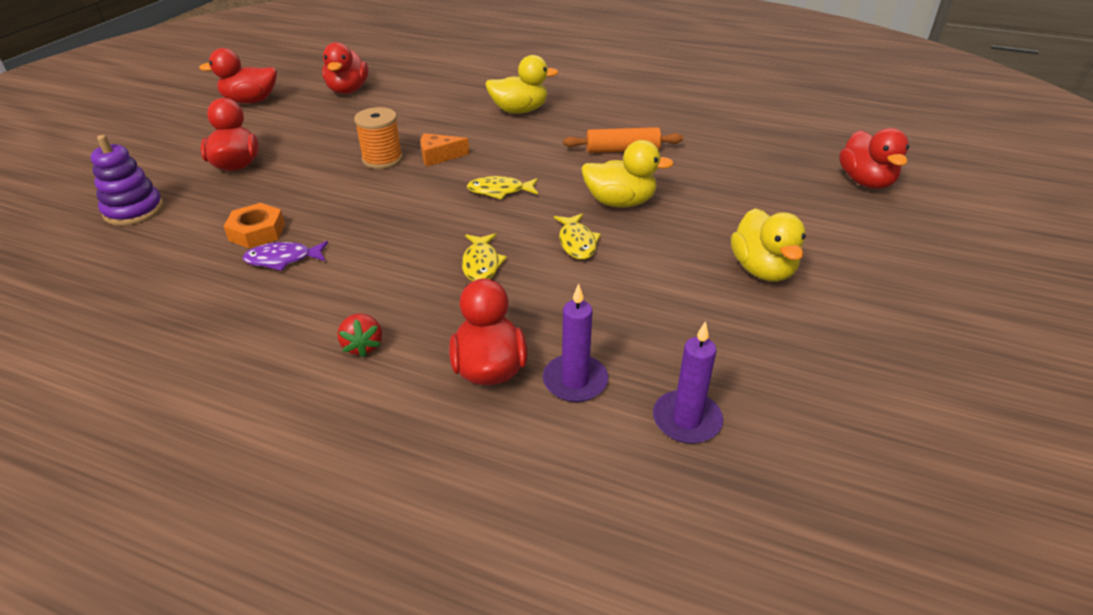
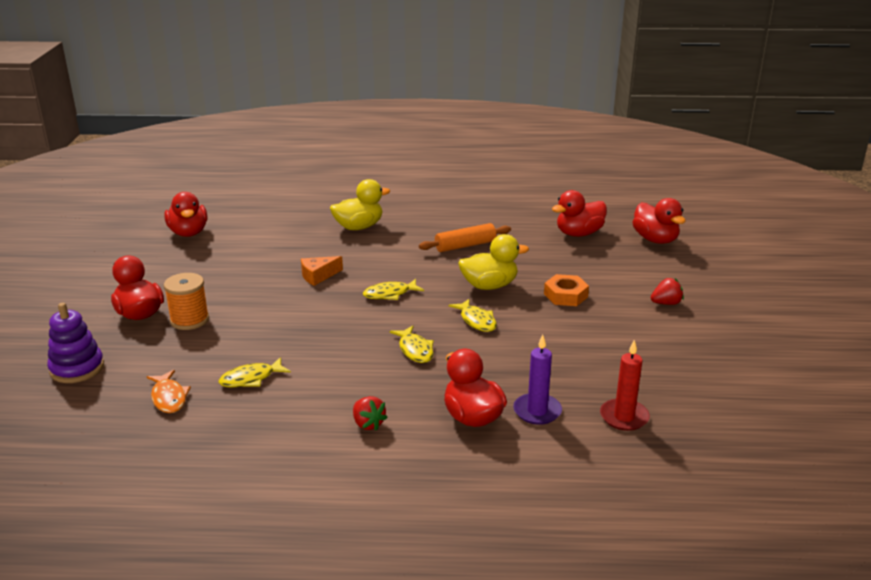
camera: 20 degrees left, 10 degrees down
red duck [199,48,277,103] -> red duck moved to [552,190,607,237]
orange nut [224,203,285,248] -> orange nut moved to [544,274,589,306]
purple fish [243,241,328,271] -> yellow fish [219,357,291,387]
orange spool [354,107,403,169] -> orange spool moved to [164,273,209,330]
purple candle [653,321,723,444] -> red candle [600,340,650,431]
yellow duck [731,208,806,282] -> none
none -> orange fish [147,370,191,413]
none -> red strawberry [651,278,684,305]

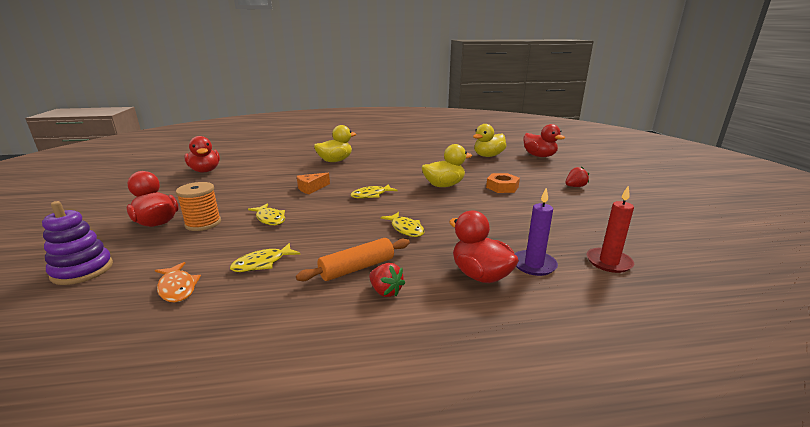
camera: 10 degrees left, 5 degrees down
orange rolling pin [419,223,511,252] -> orange rolling pin moved to [296,238,410,281]
yellow fish [449,299,497,332] -> yellow fish moved to [248,203,285,225]
red duck [552,190,607,237] -> yellow duck [473,124,507,157]

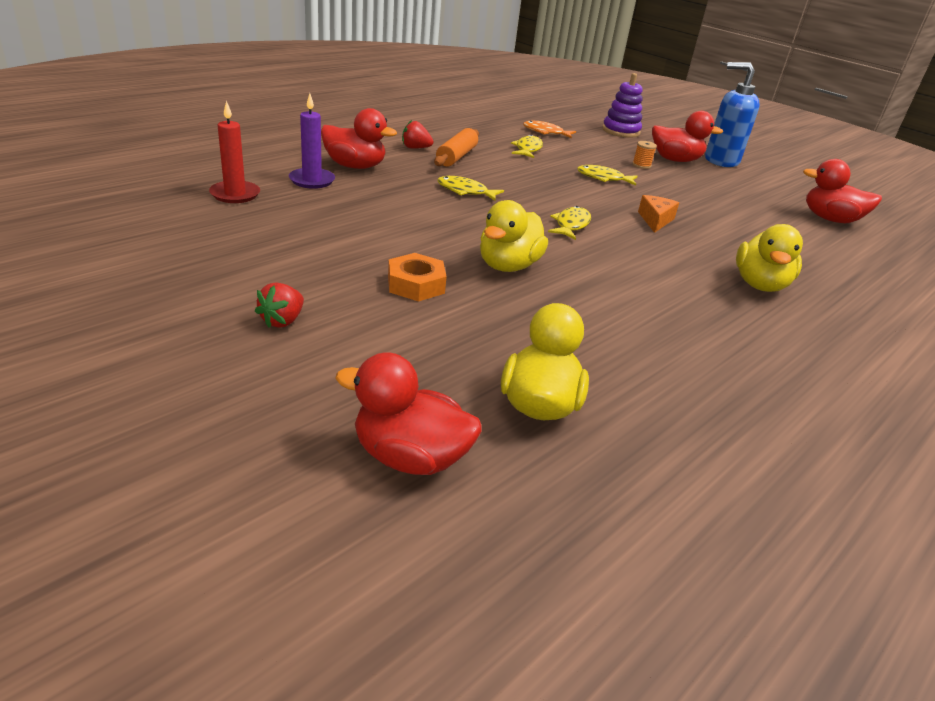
camera: 140 degrees right, 10 degrees up
orange spool [176,182,221,231] -> orange spool [632,141,657,169], size x0.55
none -> blue soap dispenser [705,62,760,167]

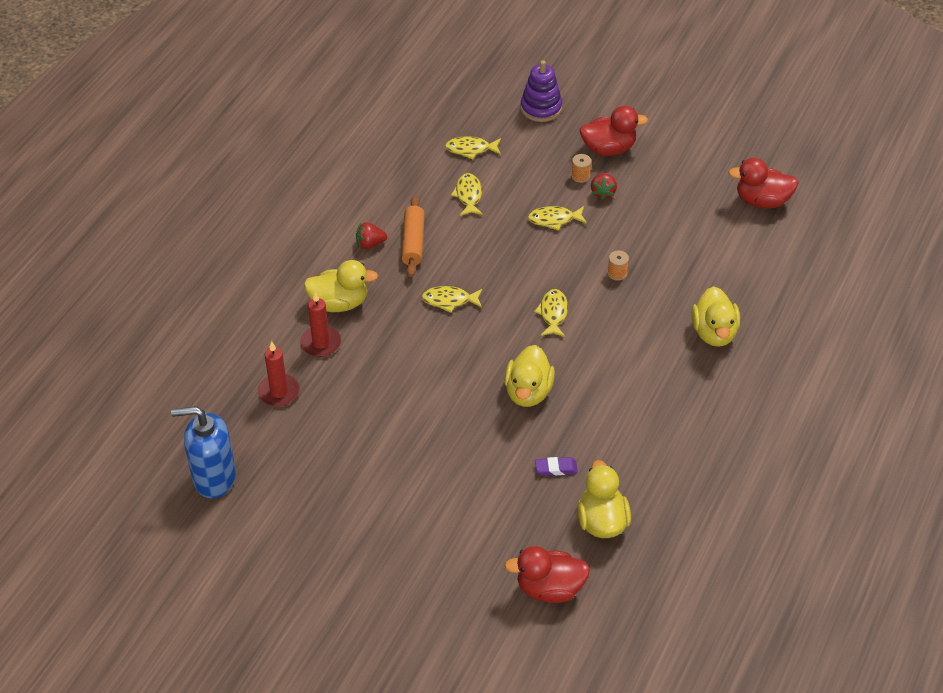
camera: 15 degrees left, 15 degrees up
red strawberry [255,282,304,328] -> red strawberry moved to [591,173,617,200]
purple candle [289,93,335,189] -> red candle [300,292,341,357]
red duck [321,108,397,169] -> yellow duck [304,260,378,312]
orange nut [388,253,447,302] -> none
orange fish [523,121,576,138] -> yellow fish [445,136,501,159]
orange cheese [638,195,679,233] -> orange spool [607,250,629,281]
blue soap dispenser [705,62,760,167] -> blue soap dispenser moved to [171,406,236,498]
none -> purple eraser [535,457,578,476]

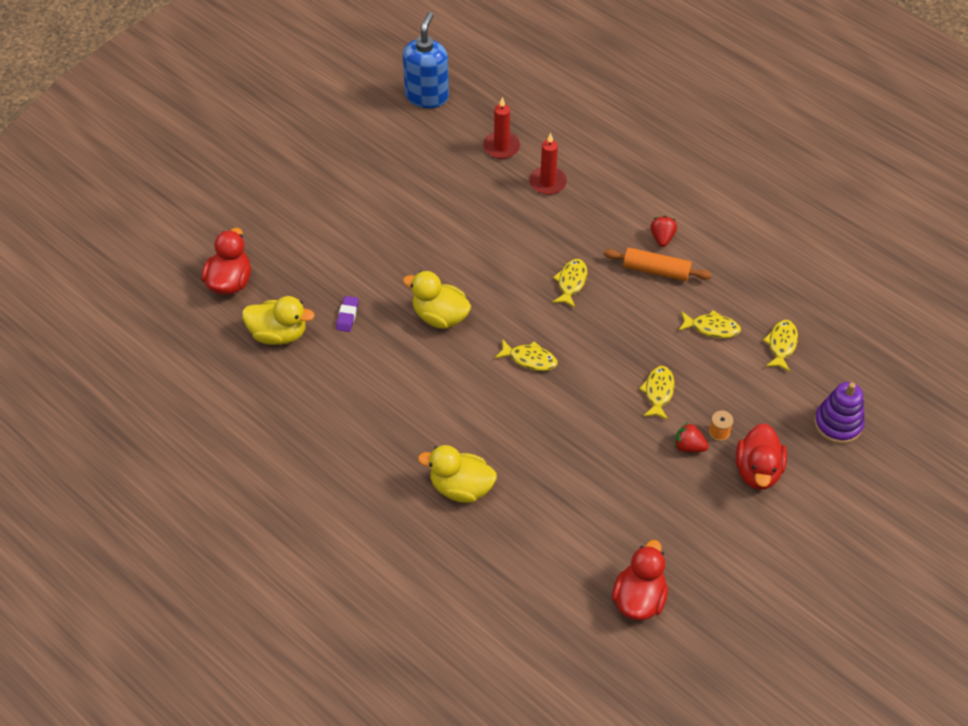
camera: 105 degrees right, 5 degrees up
yellow duck [304,260,378,312] -> none
orange spool [607,250,629,281] -> none

